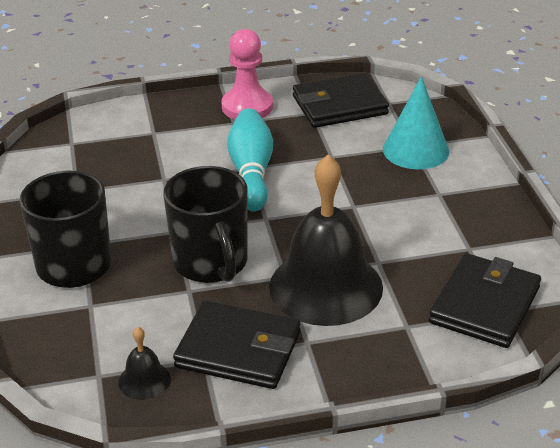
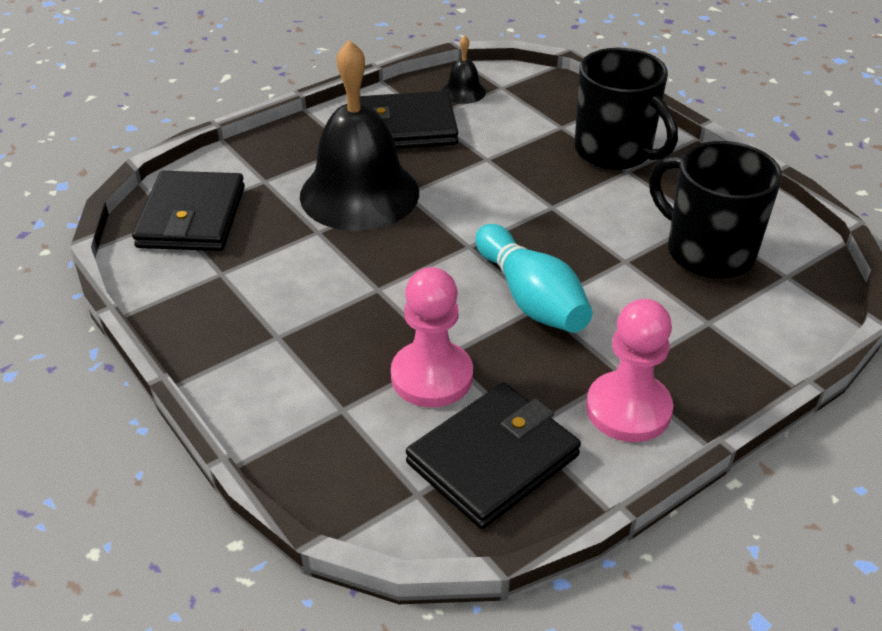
camera: 155 degrees right, 5 degrees up
black mug [163,166,248,283] -> black mug moved to [649,141,782,279]
turquoise cone [383,76,449,169] -> none
none -> pink pawn [391,267,473,407]

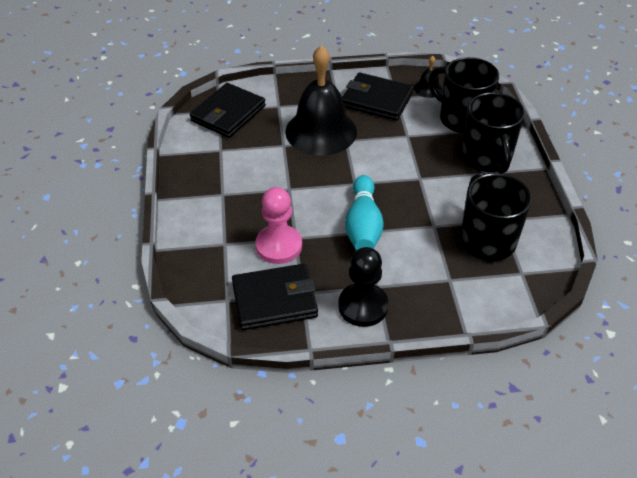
camera: 30 degrees right, 5 degrees up
pink pawn [586,299,674,442] -> black pawn [338,247,389,327]
none -> black mug [429,57,499,133]

